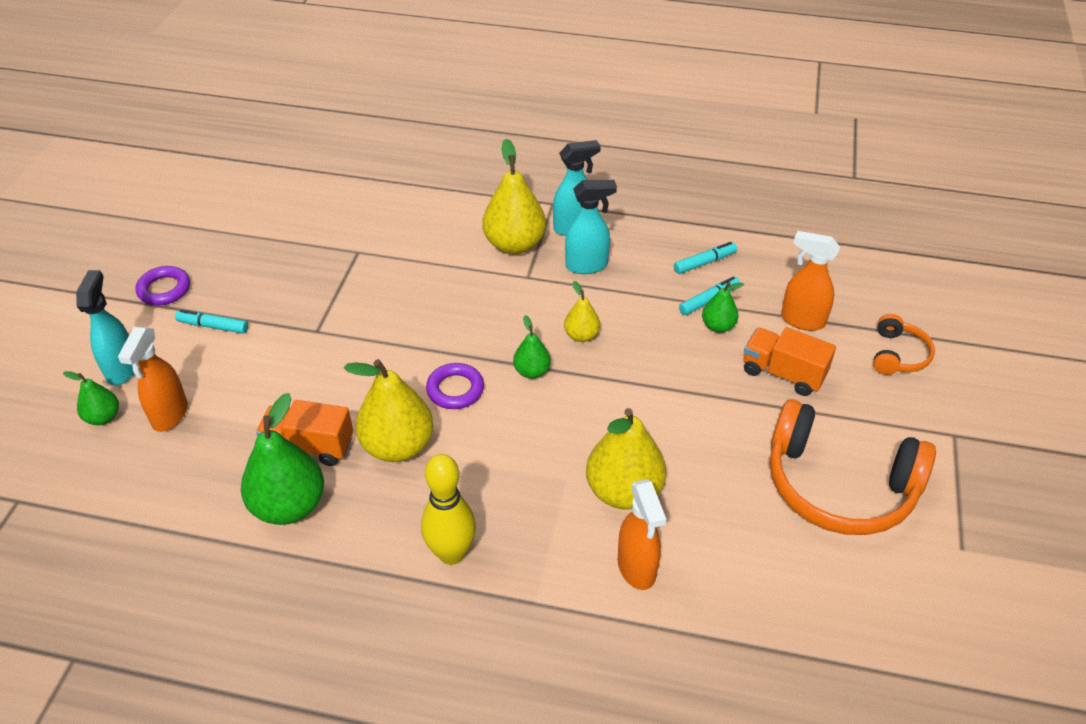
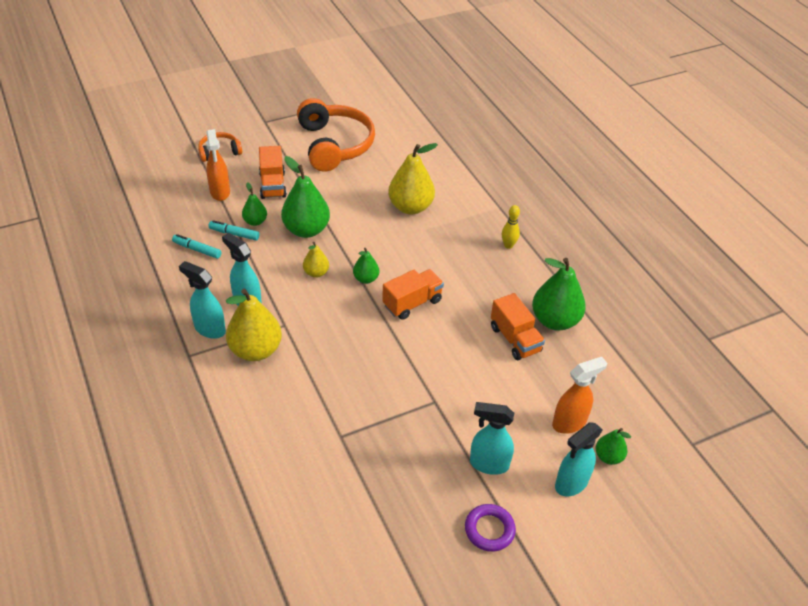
camera: 130 degrees left, 0 degrees up
turquoise marker [175,309,248,334] -> turquoise spray bottle [470,402,514,475]
yellow pear [344,359,434,462] -> none
yellow bowling pin [421,454,476,565] -> yellow bowling pin [502,205,520,249], size x0.58
purple ring [426,363,484,409] -> orange truck [382,269,444,320]
orange spray bottle [618,479,666,590] -> none
none -> green pear [281,156,330,238]

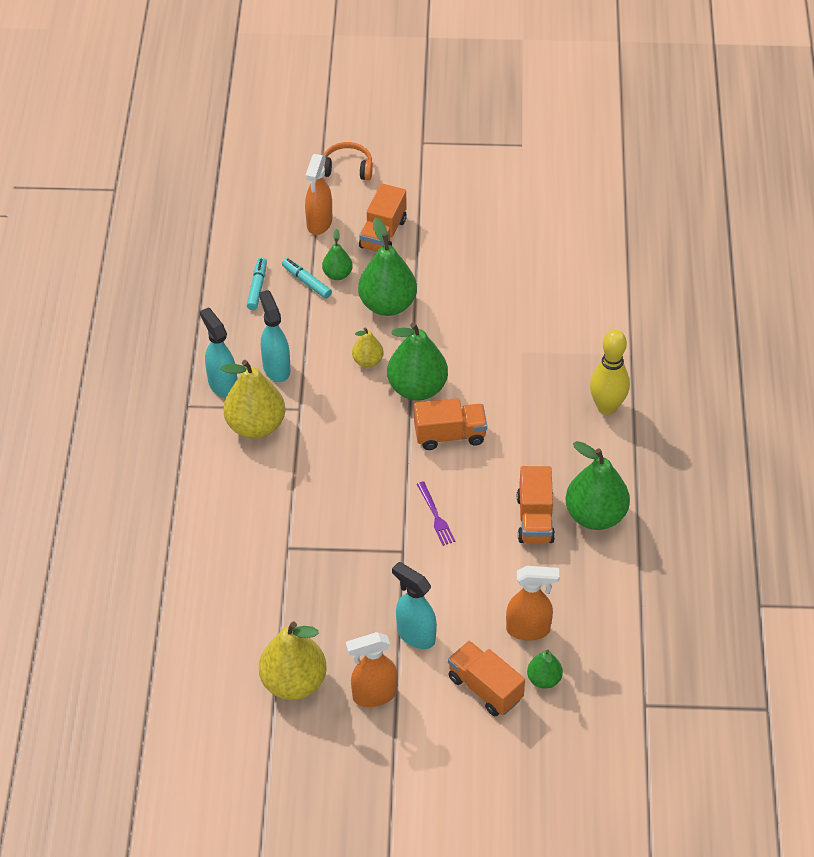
camera: 30 degrees right, 5 degrees up
turquoise marker [172,234,221,259] -> turquoise marker turned 45 degrees clockwise [247,258,267,310]
orange headphones [297,98,375,172] -> none
green pear [353,248,379,284] -> green pear [387,322,448,401], size x1.90
yellow pear [388,143,438,214] -> yellow pear moved to [259,622,327,700]
purple ring [465,504,516,552] -> orange spray bottle [346,632,398,707]
yellow bowling pin [502,205,520,249] -> yellow bowling pin [590,329,630,415], size x1.72
turquoise spray bottle [555,422,603,497] -> orange truck [448,641,525,716]
none -> purple fork [417,481,455,546]

